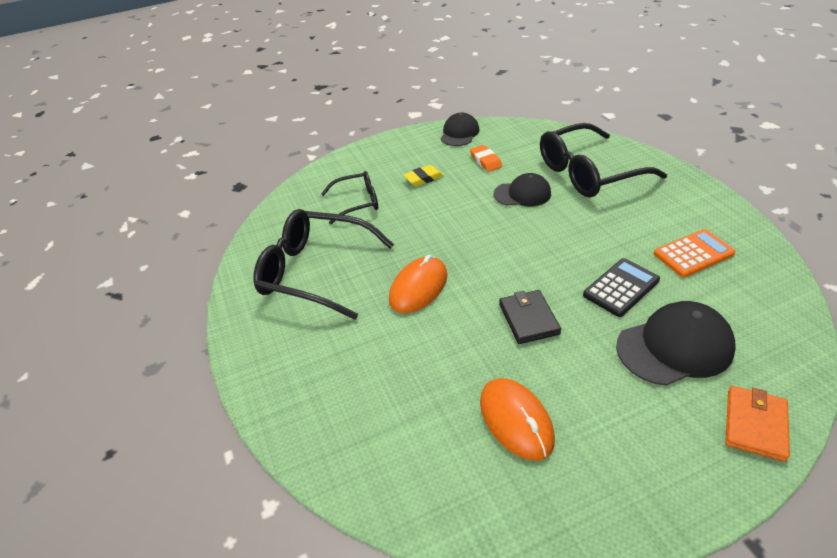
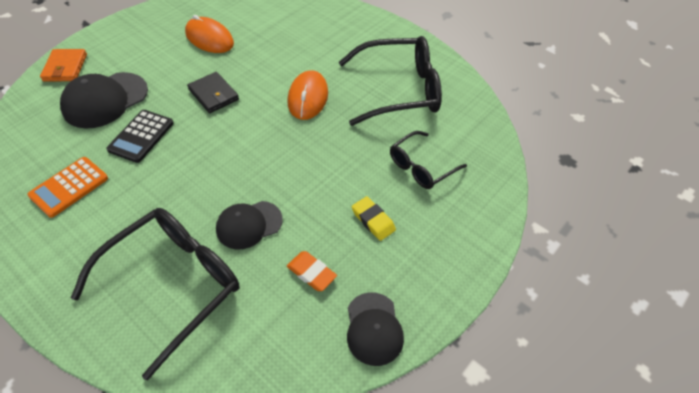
camera: 150 degrees right, 10 degrees up
yellow eraser [403,165,444,186] -> yellow eraser turned 75 degrees counterclockwise [352,196,396,241]

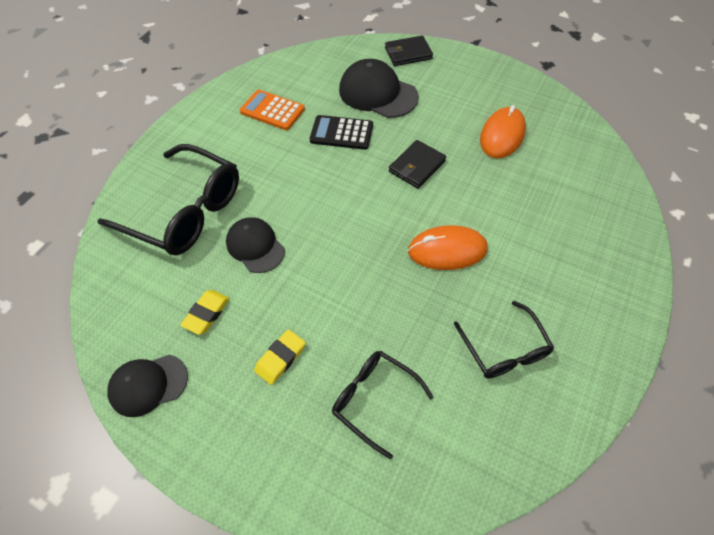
camera: 80 degrees right, 5 degrees up
orange wallet [40,49,87,81] -> black wallet [385,35,433,66]
orange eraser [287,251,337,291] -> yellow eraser [180,290,230,335]
black glasses [339,36,442,126] -> black glasses [454,301,554,379], size x0.56

